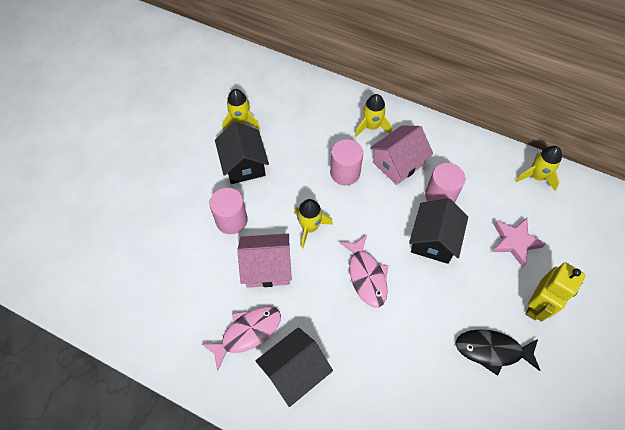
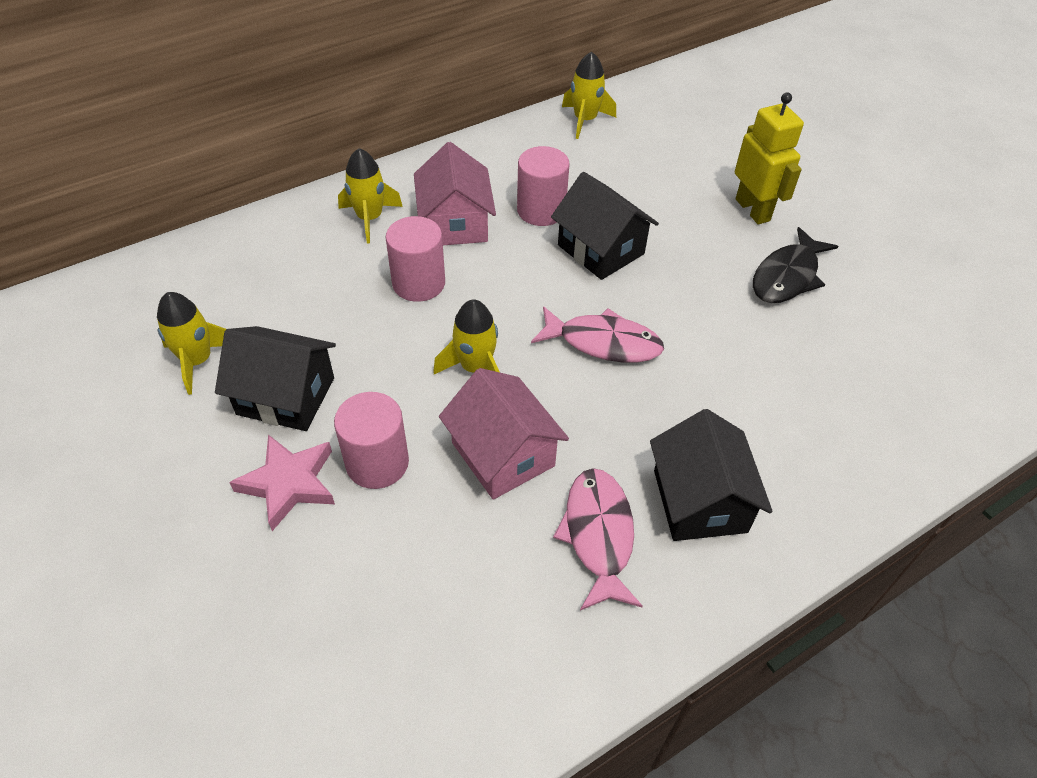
camera: 60 degrees left, 10 degrees down
pink house [237,234,292,288] -> pink house turned 60 degrees counterclockwise [439,368,569,500]
pink star [492,218,546,267] -> pink star moved to [229,435,335,531]

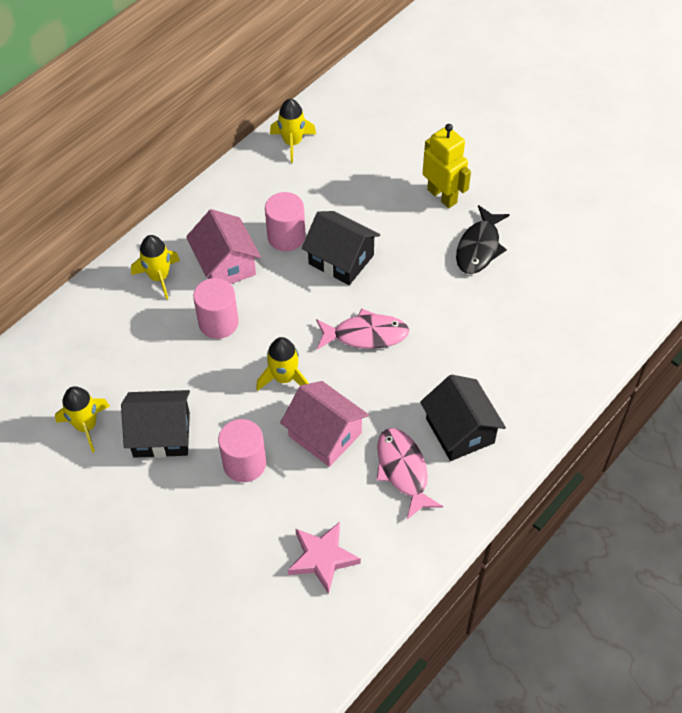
camera: 15 degrees left, 5 degrees up
pink star [229,435,335,531] -> pink star moved to [288,522,361,594]

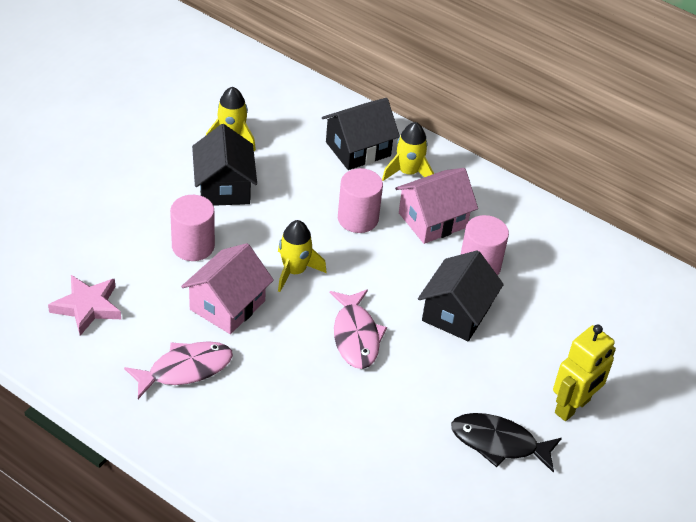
camera: 80 degrees right, 10 degrees down
yellow rocket [270,99,316,163] -> none
black house [420,374,506,461] -> black house moved to [322,98,400,170]

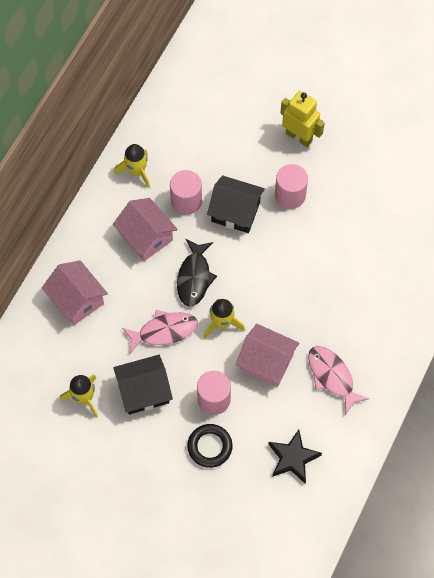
camera: 95 degrees left, 20 degrees up
pink star [48,275,121,336] -> black star [268,430,322,483]
black house [322,98,400,170] -> pink house [42,260,108,325]
pink fish [330,289,387,369] -> pink fish moved to [122,310,198,354]
pink cylinder [338,168,383,233] -> pink cylinder moved to [275,164,308,209]
yellow rocket [382,122,434,181] -> yellow rocket moved to [114,144,150,188]
black fish [451,413,562,473] -> black fish moved to [177,239,217,306]
none -> black ring [187,424,233,468]

